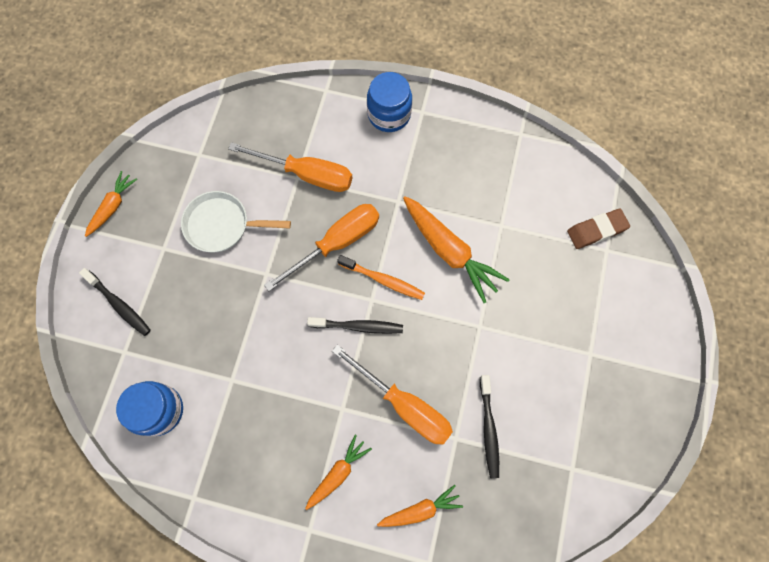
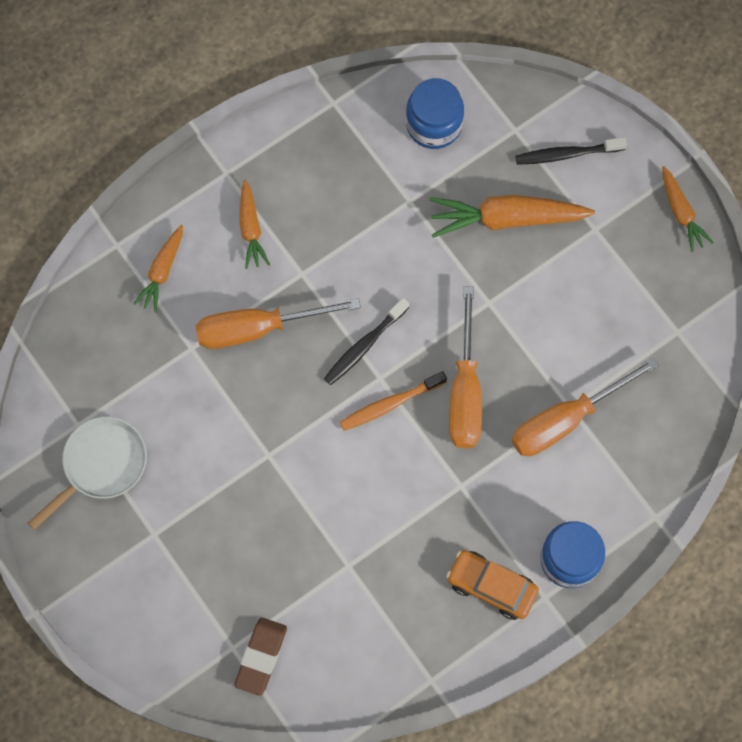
camera: 130 degrees right, 0 degrees up
white pan [181,191,291,252] -> white pan moved to [28,417,147,530]
orange carrot [403,196,510,303] -> orange carrot moved to [429,195,595,238]
black toothbrush [480,375,499,478] -> none
none -> orange car [446,550,539,620]

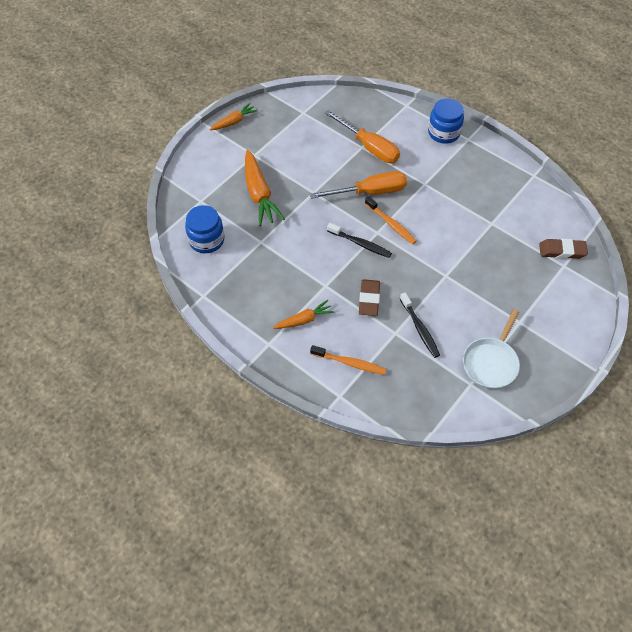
camera: 105 degrees left, 15 degrees down
white pan [28,417,147,530] -> white pan turned 90 degrees counterclockwise [463,309,520,389]
orange carrot [133,225,183,312] -> orange toothbrush [310,345,386,375]
orange screwdriver [196,298,361,349] -> brown eraser [359,279,380,316]
orange car [446,550,539,620] -> none
black toothbrush [515,137,627,165] -> black toothbrush moved to [400,292,440,358]

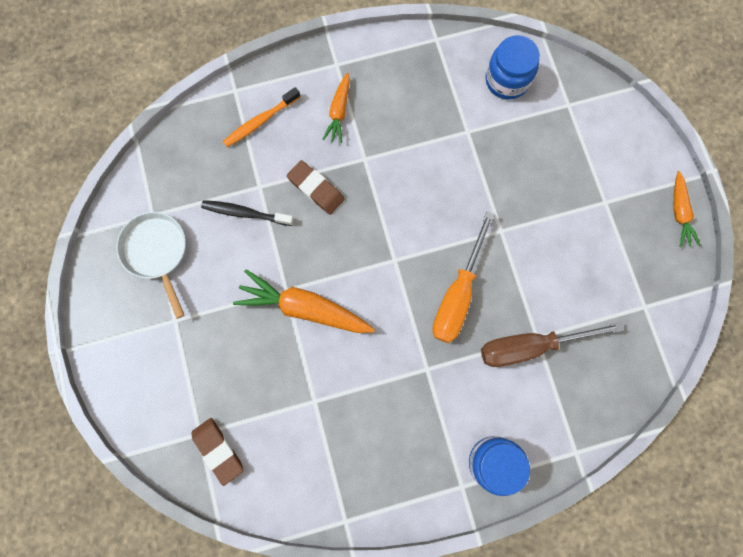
camera: 125 degrees right, 20 degrees up
orange carrot [245,150,285,226] -> orange carrot moved to [233,269,375,333]
orange screwdriver [325,110,400,163] -> brown screwdriver [481,322,624,367]
black toothbrush [327,223,392,258] -> none
orange toothbrush [365,196,417,244] -> none
brown eraser [539,239,588,259] -> brown eraser turned 75 degrees counterclockwise [191,418,243,486]

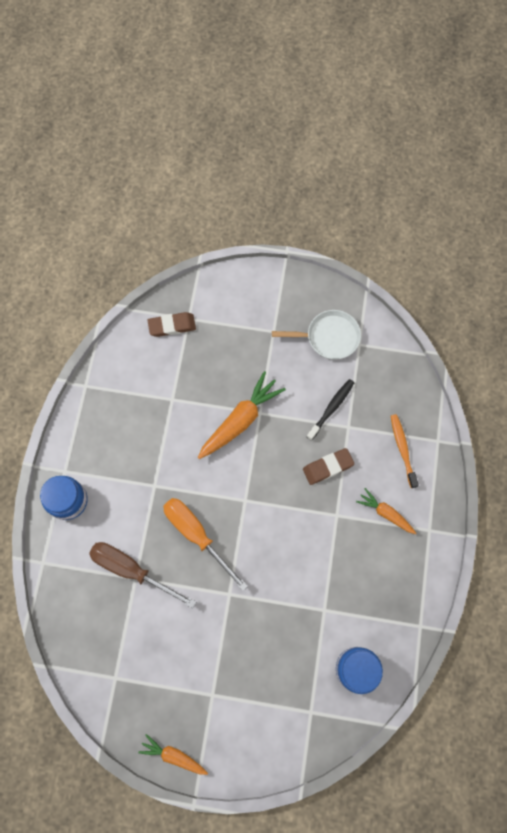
camera: 115 degrees right, 5 degrees down
brown screwdriver [481,322,624,367] -> brown screwdriver turned 75 degrees counterclockwise [89,542,196,608]

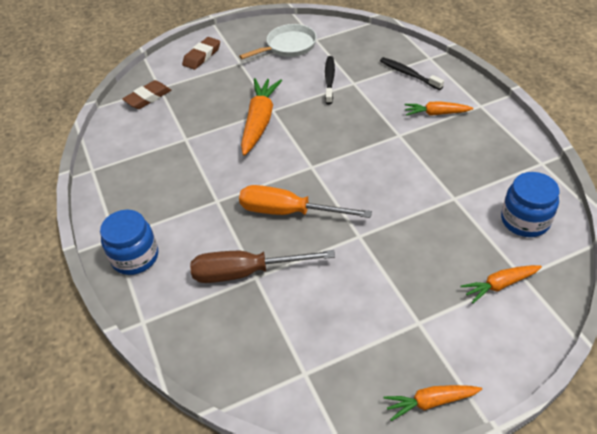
camera: 30 degrees left, 25 degrees down
brown eraser [303,448,354,485] -> brown eraser moved to [182,37,220,70]
orange toothbrush [391,414,419,488] -> black toothbrush [380,57,444,90]
none -> orange carrot [461,265,542,304]

